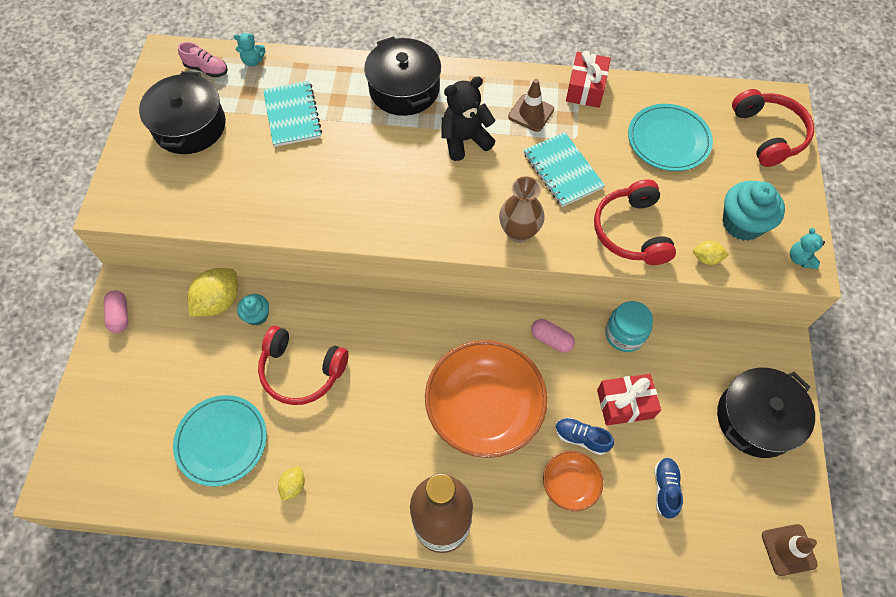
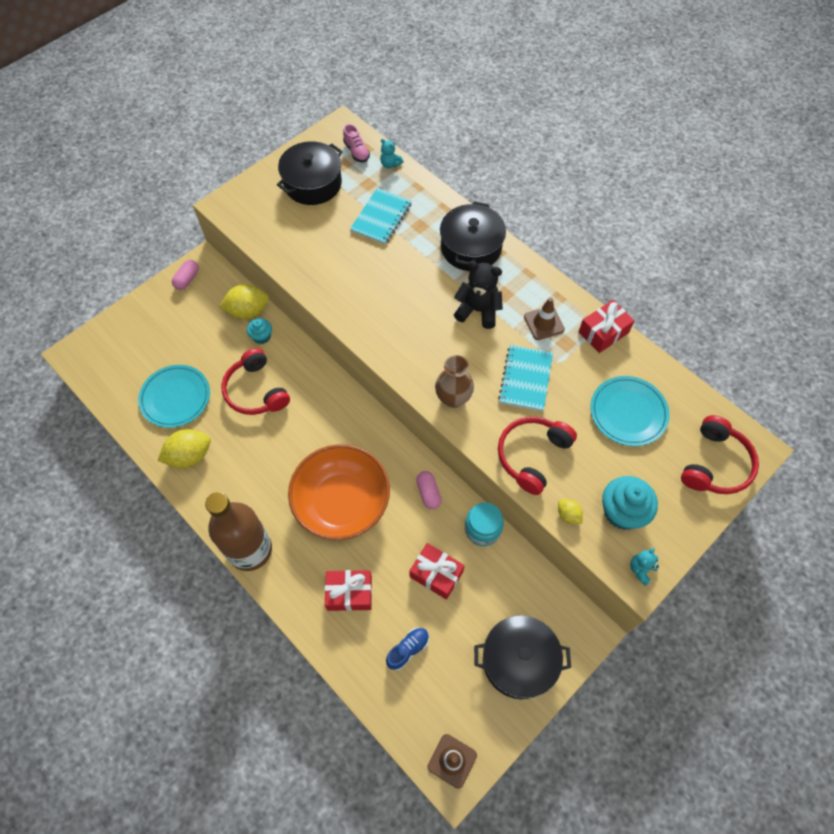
camera: 40 degrees right, 0 degrees up
yellow lemon [278,467,305,501] -> yellow lemon [157,429,211,468], size x1.94
orange bowl [543,451,603,511] -> red gift [325,570,372,611]
blue shoe [555,418,614,455] -> none

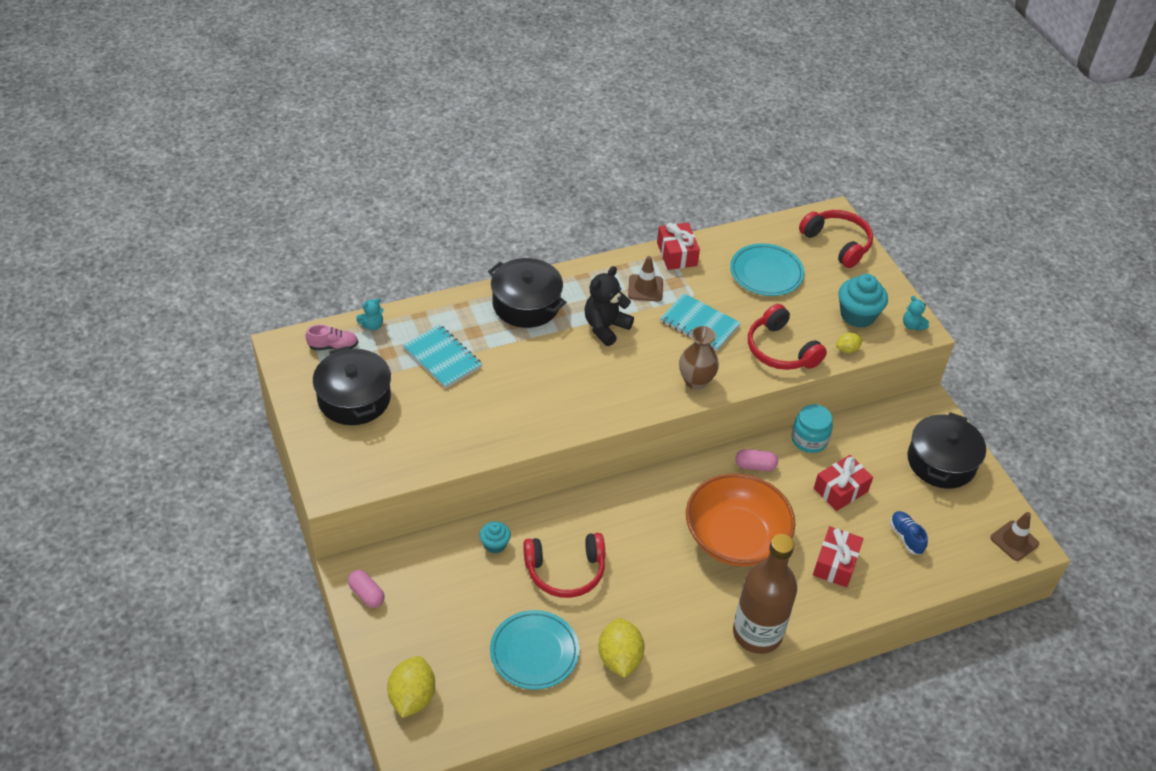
camera: 70 degrees left, 15 degrees down
yellow lemon [219,284,269,319] -> yellow lemon moved to [387,656,435,718]

